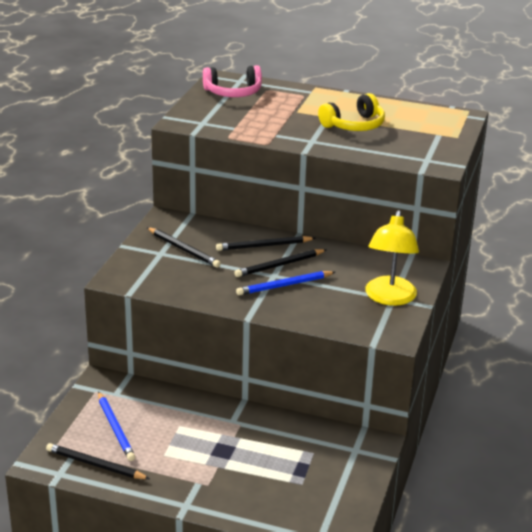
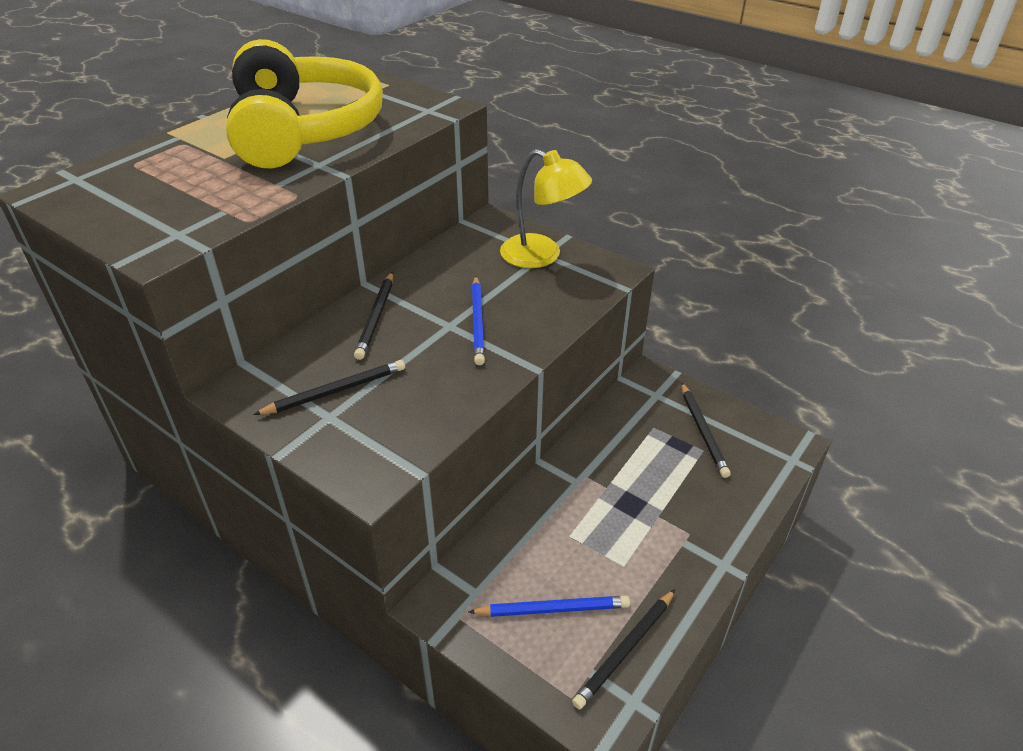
camera: 70 degrees left, 10 degrees up
pink headphones [203,65,262,97] -> none
black pencil [234,249,327,277] -> black pencil moved to [681,382,731,478]
yellow headphones [318,93,385,131] -> yellow headphones [226,39,383,168], size x2.03

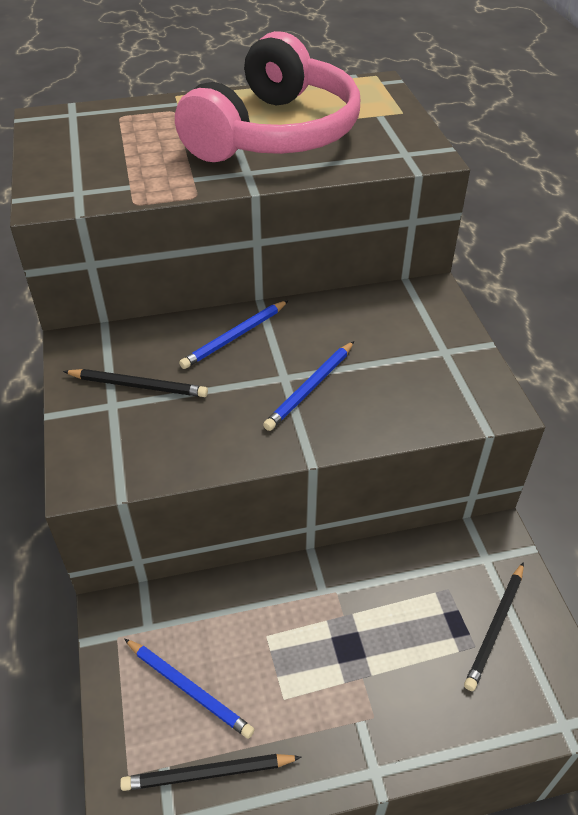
camera: 40 degrees right, 5 degrees up
yellow headphones [226,39,383,168] -> pink headphones [175,31,360,162]
black pencil [354,272,393,360] -> blue pencil [179,300,289,369]
yellow lamp [500,149,592,268] -> none

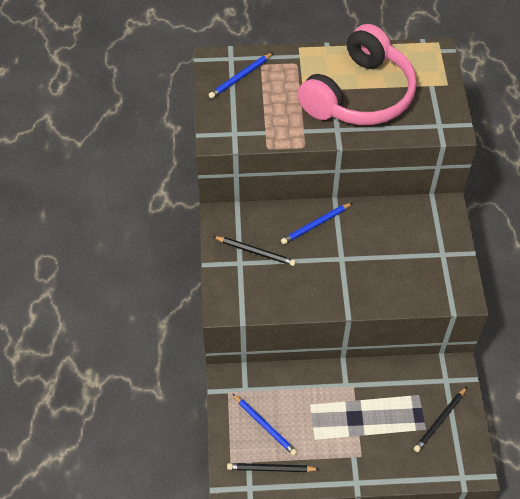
camera: 10 degrees right, 10 degrees up
blue pencil [263,341,354,431] -> blue pencil moved to [208,53,273,99]

